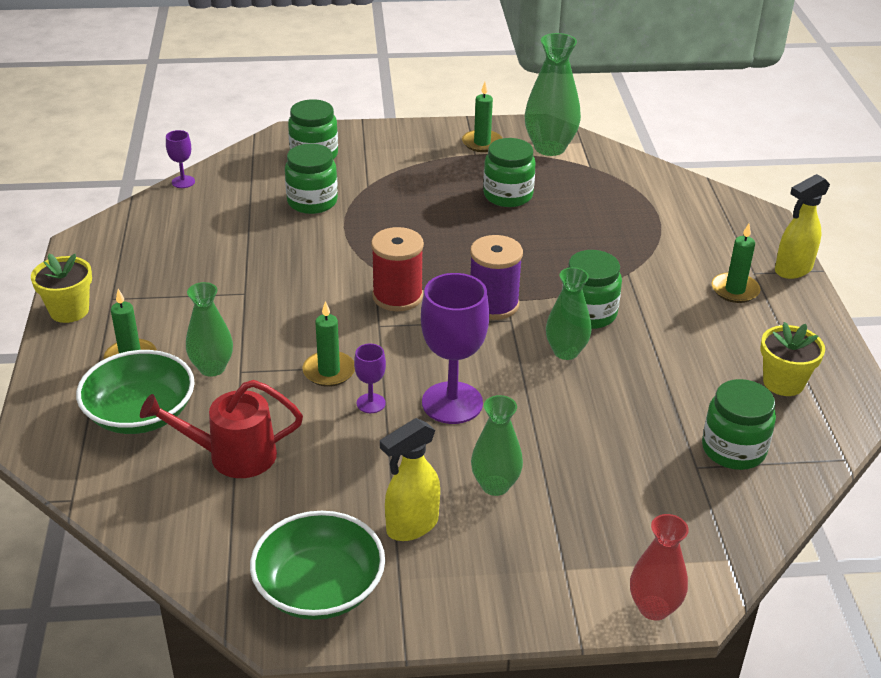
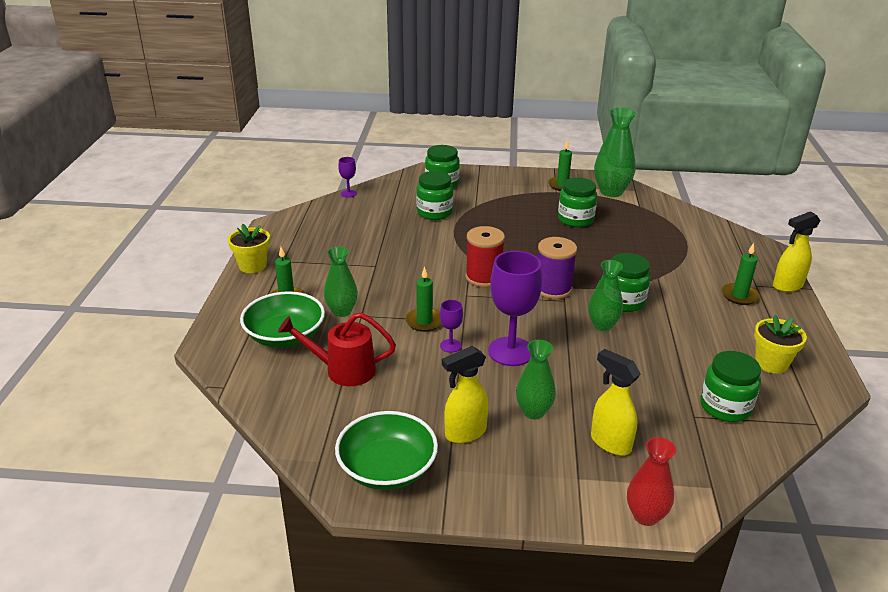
camera: 10 degrees right, 5 degrees down
none -> yellow spray bottle [591,349,641,456]

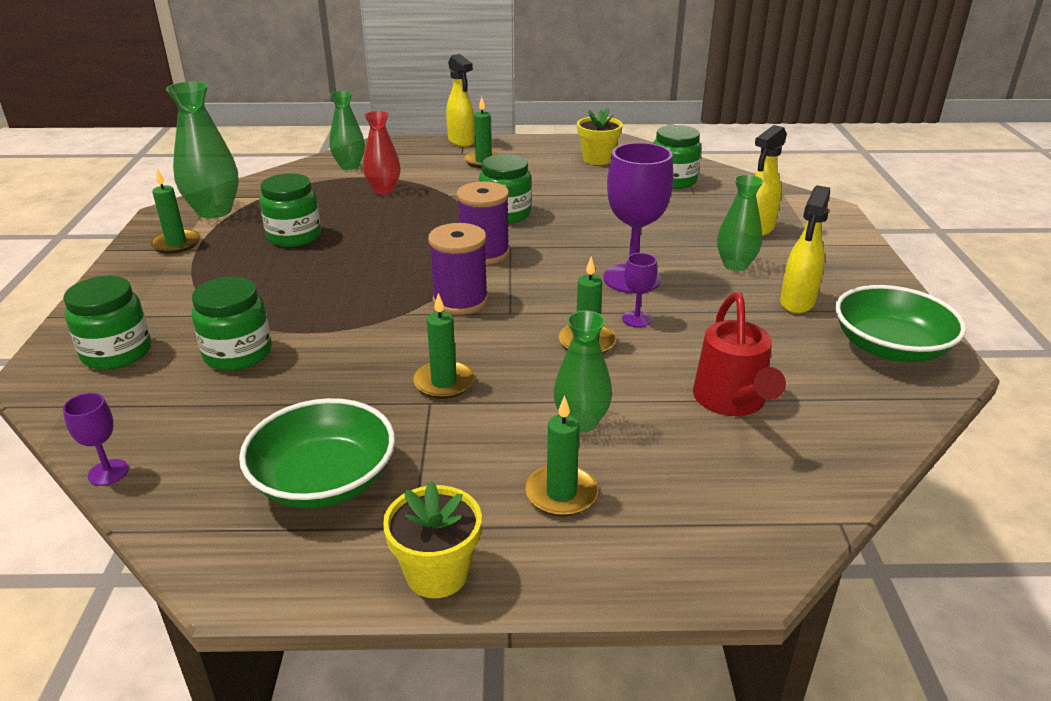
camera: 95 degrees left, 0 degrees up
green bowl [240,291,325,347] -> green bowl moved to [239,398,395,509]
yellow spray bottle [442,346,489,443] -> yellow spray bottle turned 60 degrees clockwise [780,185,830,314]
red spool [465,226,505,287] -> purple spool [428,223,488,315]
green vase [588,260,623,331] -> green vase moved to [329,91,365,170]
red vase [627,437,676,526] -> red vase moved to [363,111,401,194]
none -> green candle [413,293,475,399]

